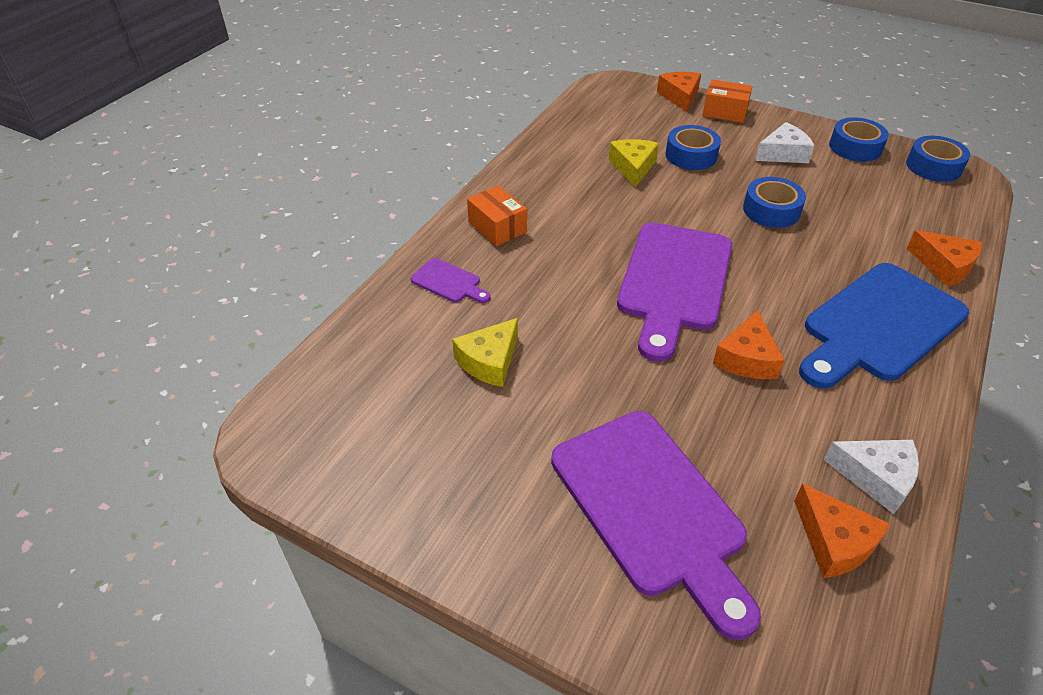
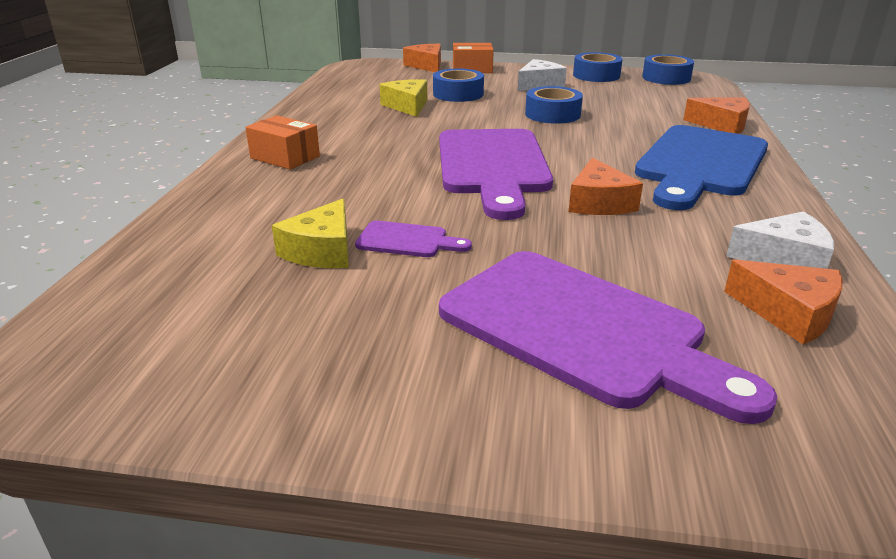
camera: 20 degrees left, 15 degrees down
purple cutting board [410,258,491,303] -> purple cutting board moved to [355,221,472,257]

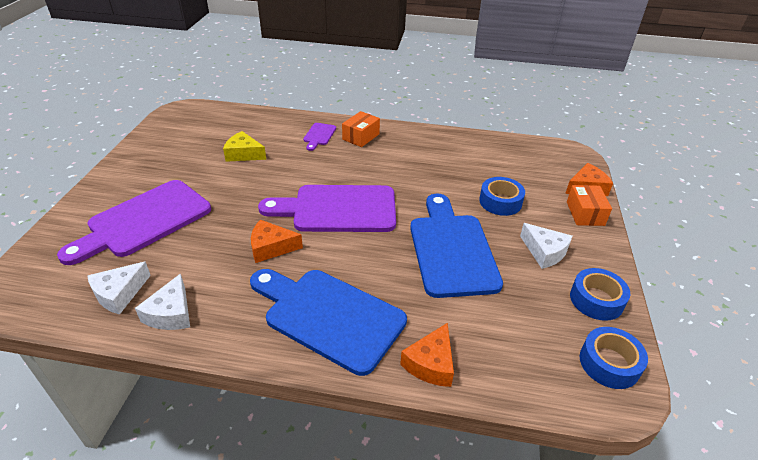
camera: 90 degrees right, 10 degrees up
purple cutting board [355,221,472,257] -> purple cutting board moved to [303,123,336,151]
yellow cheese [380,79,427,117] -> none
blue tape [525,86,583,124] -> blue cutting board [410,193,503,298]
orange cheese [724,259,843,344] -> white cheese [87,261,151,315]

